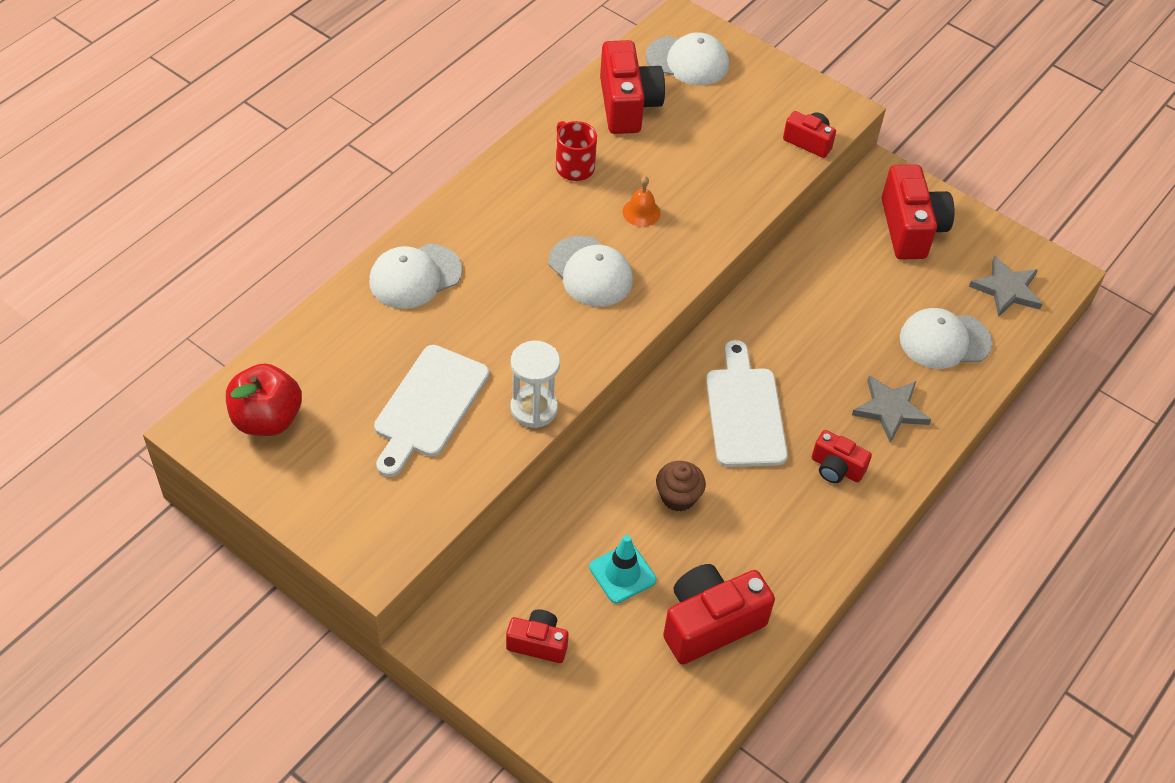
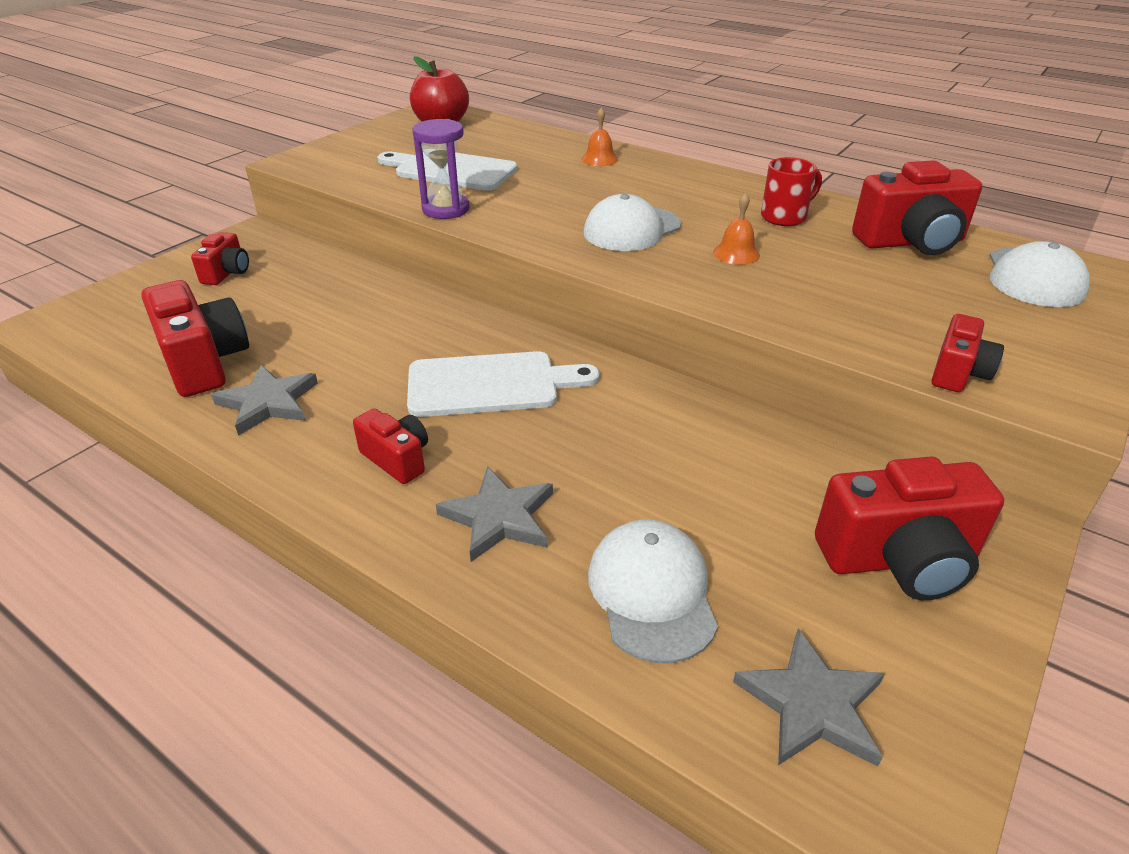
camera: 90 degrees right, 15 degrees down
white cap [369,244,462,309] -> orange bell [581,107,618,166]
white hourglass [510,341,560,428] -> purple hourglass [412,119,469,219]
turquoise traffic cone [589,535,656,603] -> none
brown cupcake [656,461,706,512] -> none
red camera [812,430,872,483] -> red camera turned 105 degrees clockwise [353,409,428,484]
none -> grey star [211,365,318,436]

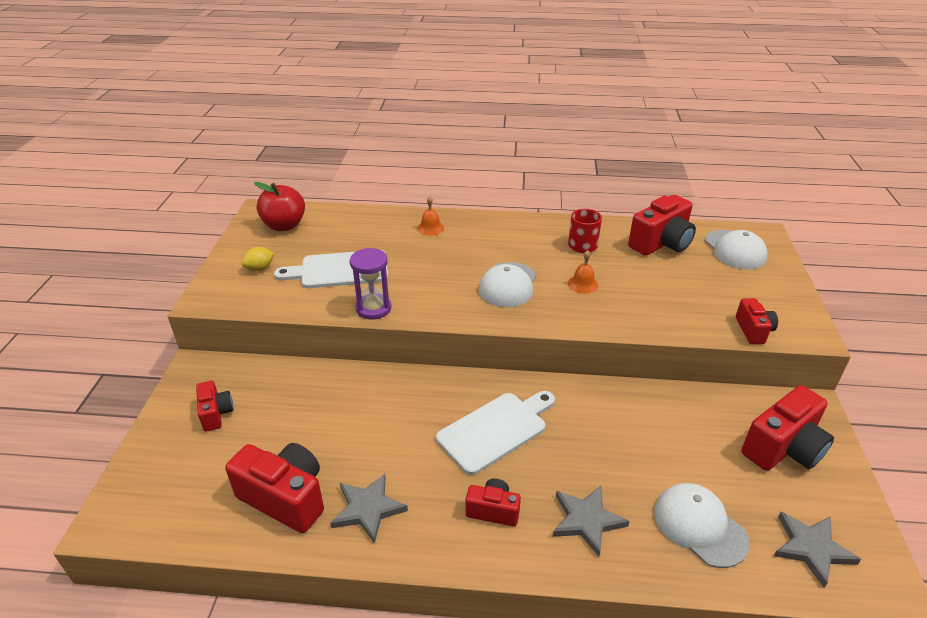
camera: 30 degrees left, 0 degrees up
none -> yellow lemon [241,247,275,271]

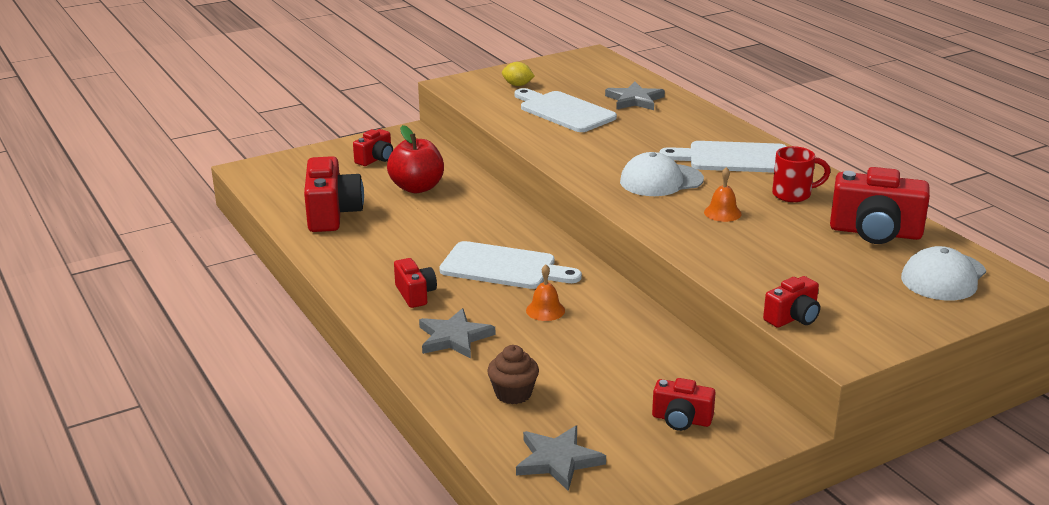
camera: 55 degrees right, 10 degrees down
red apple [254,182,305,231] -> red apple moved to [387,125,444,193]
grey star [330,474,408,544] -> grey star moved to [605,82,665,110]
purple hourglass [350,248,391,320] -> none
orange bell [417,196,444,236] -> orange bell moved to [526,264,565,321]
white cap [654,483,750,568] -> brown cupcake [487,345,539,404]
red camera [741,385,834,471] -> red camera [652,378,716,431], size x0.56
none -> white cutting board [659,141,787,173]

